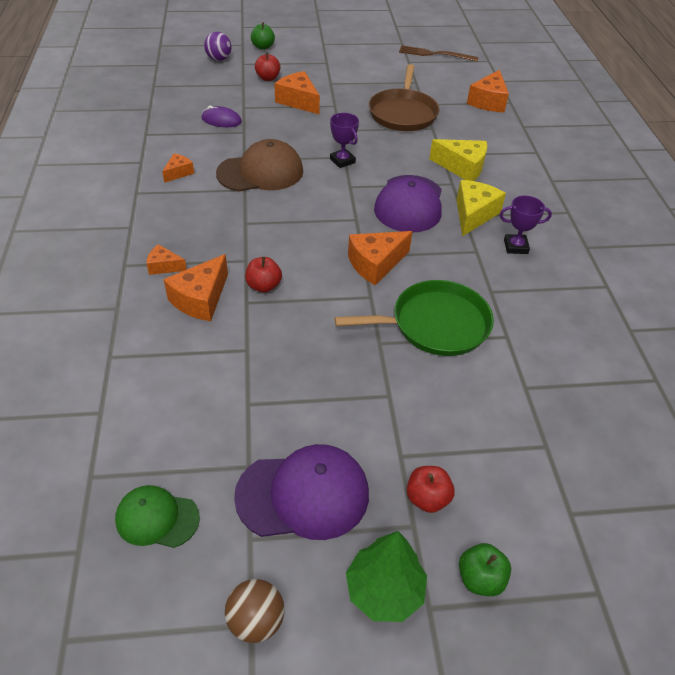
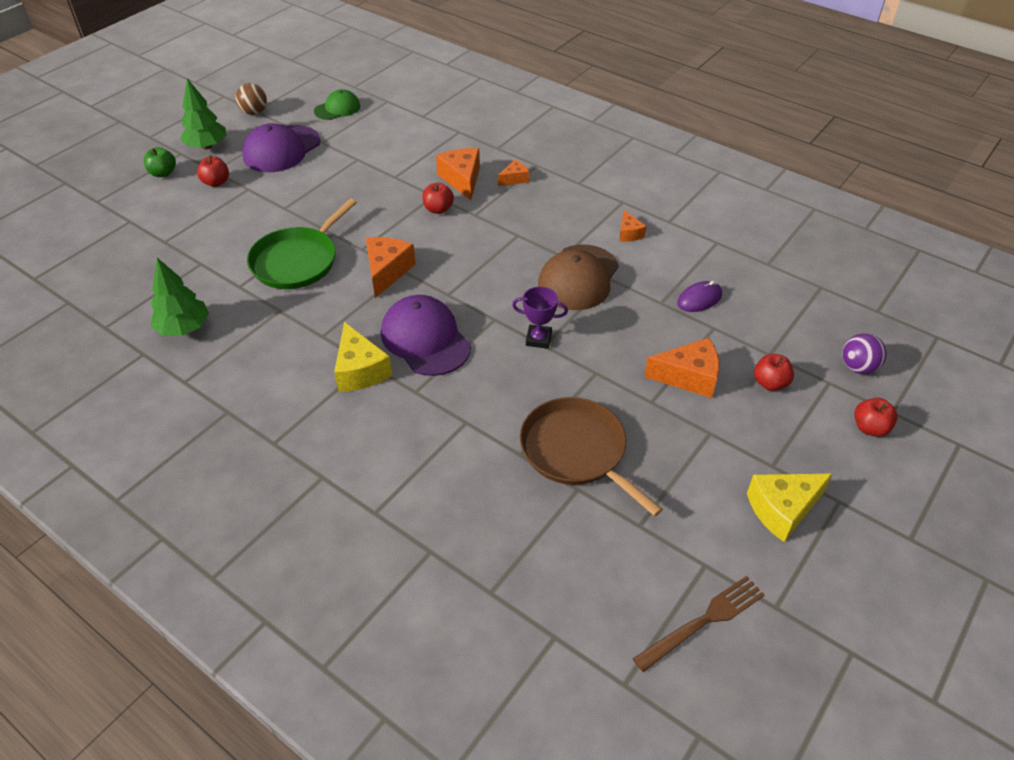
camera: 135 degrees right, 0 degrees up
green apple [251,22,275,50] -> red apple [854,398,898,437]
yellow cheese [429,139,487,181] -> yellow cheese moved to [747,474,832,542]
orange cheese [467,70,509,112] -> none
purple trophy [499,195,552,254] -> none
none -> green tree [151,258,209,336]

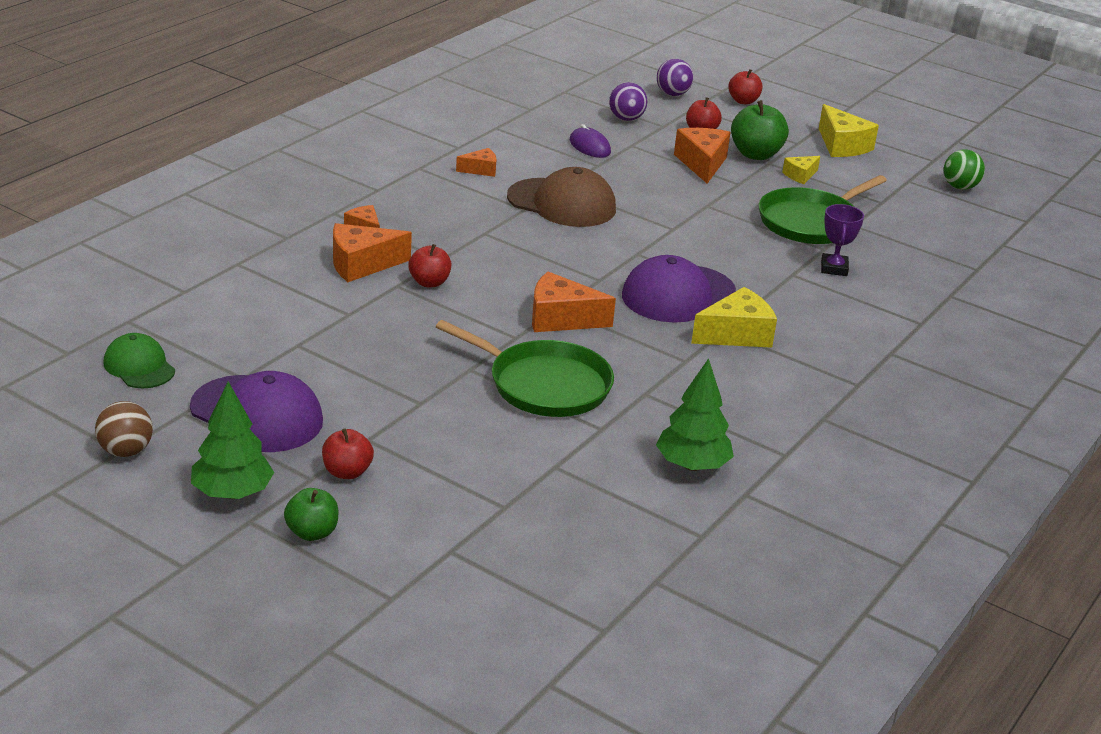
camera: 95 degrees left, 15 degrees down
purple trophy [512,286,568,349] -> purple trophy moved to [821,204,864,276]
brown pan [520,397,663,516] -> green pan [758,175,887,244]
brown fork [633,576,765,672] -> green ball [944,149,985,190]
none -> purple ball [609,82,647,121]
none -> green apple [731,100,789,160]
none -> yellow cheese [782,156,820,184]

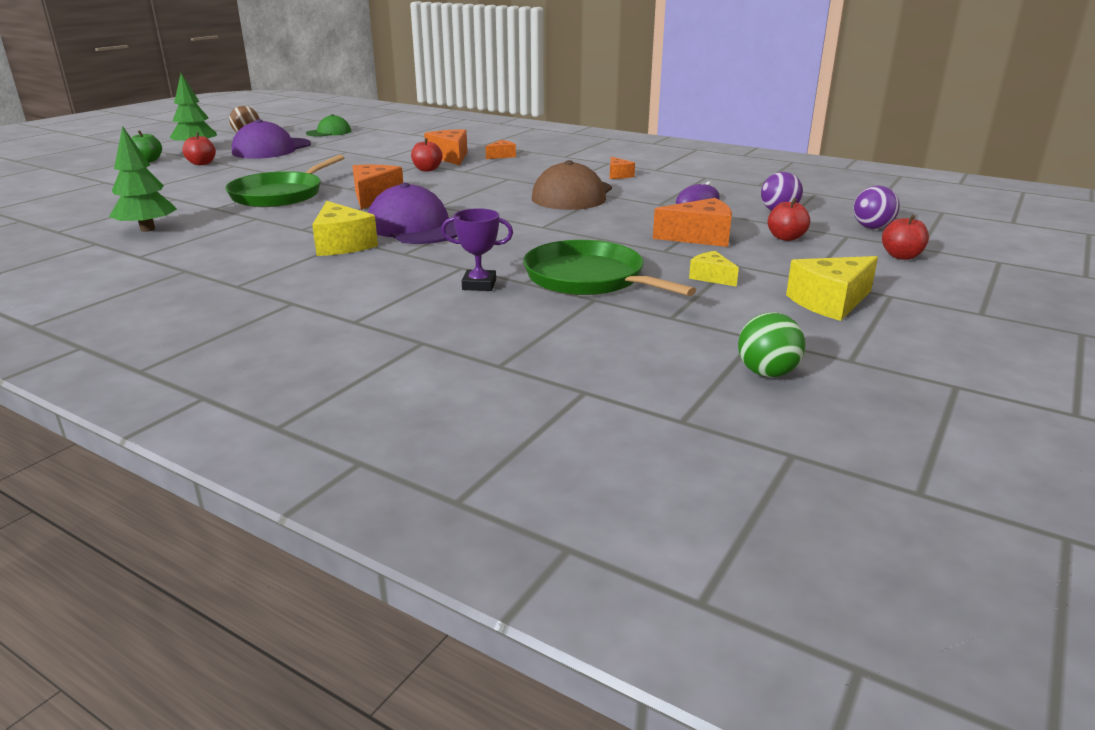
camera: 90 degrees right, 5 degrees down
green apple [731,100,789,160] -> none

